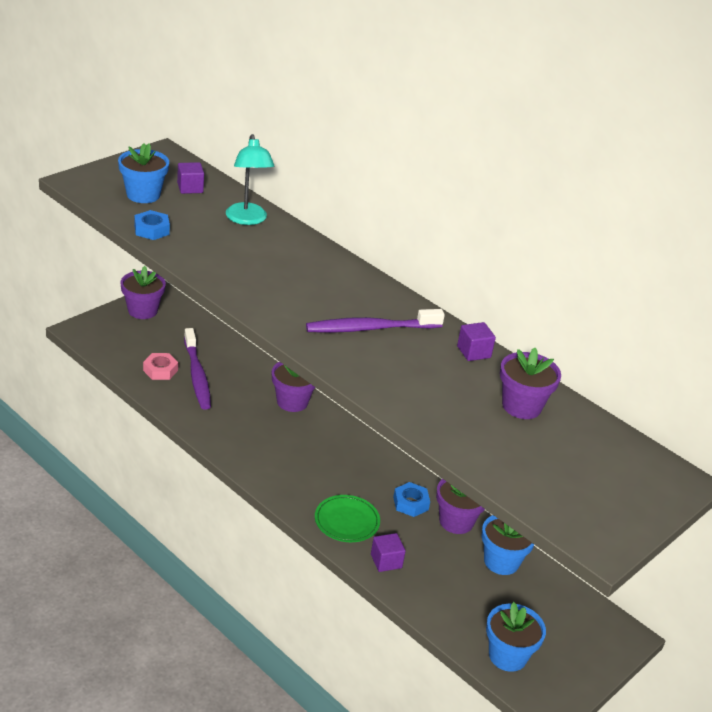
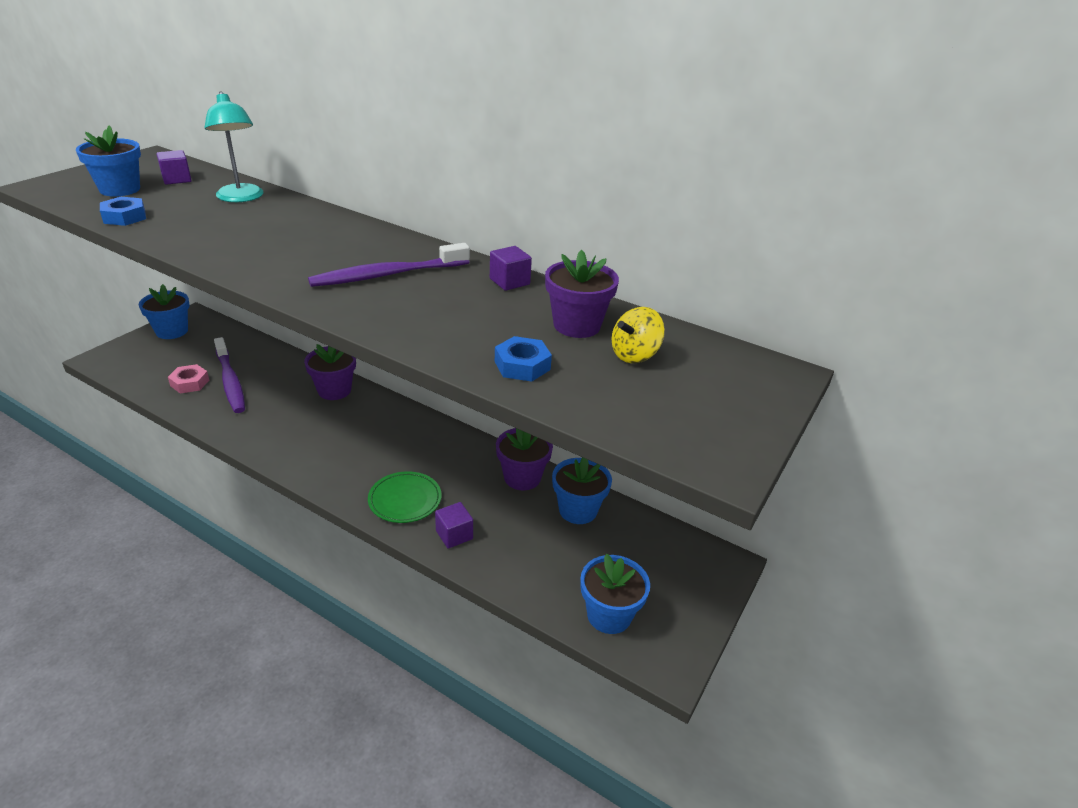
camera: 10 degrees left, 0 degrees up
purple flower pot [121,266,166,319] -> blue flower pot [139,284,189,339]
blue nut [393,482,430,517] -> blue nut moved to [495,336,552,382]
none -> yellow spinning top [612,307,665,363]

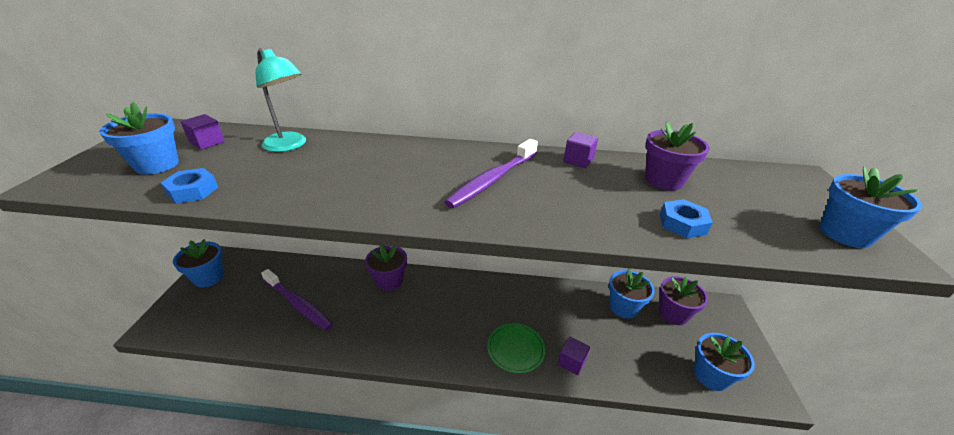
camera: 25 degrees left, 0 degrees up
pink nut [168,364,209,394] -> none
purple flower pot [496,428,553,490] -> purple flower pot moved to [659,276,708,325]
yellow spinning top [612,307,665,363] -> none
none -> blue flower pot [820,167,923,248]

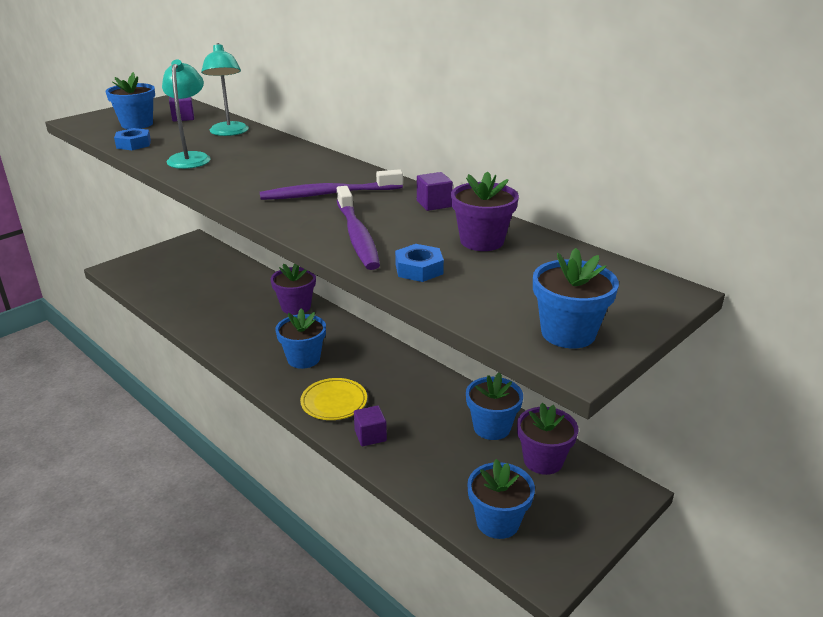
camera: 40 degrees right, 5 degrees down
blue flower pot [173,239,224,287] -> blue flower pot moved to [276,308,326,369]
purple toothbrush [261,269,333,331] -> purple toothbrush moved to [337,186,380,270]
green plate [487,323,546,374] -> yellow plate [300,378,367,420]
none -> turquoise lamp [162,60,211,169]

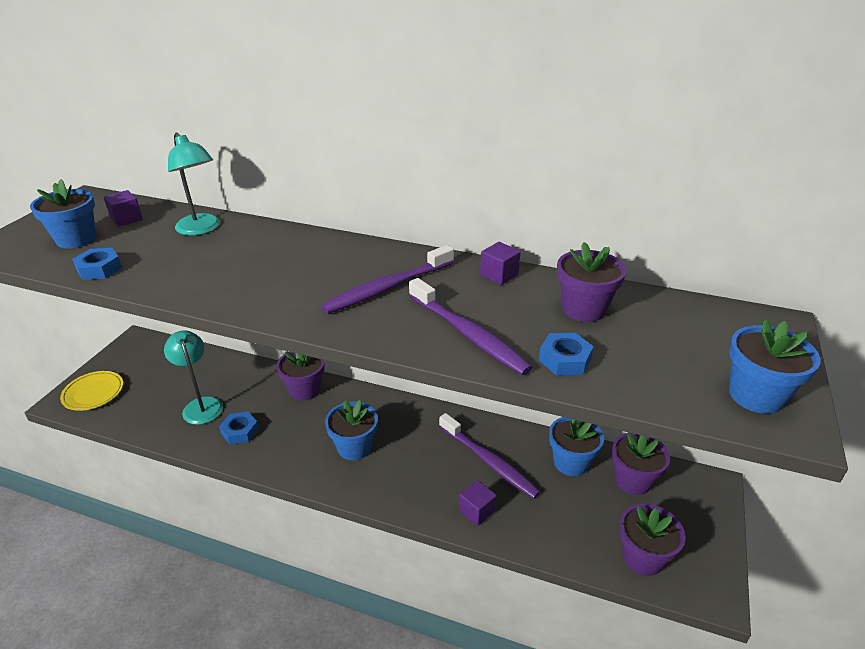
camera: 25 degrees left, 5 degrees up
turquoise lamp [162,60,211,169] -> turquoise lamp moved to [164,330,223,425]
yellow plate [300,378,367,420] -> yellow plate moved to [60,371,123,411]
blue flower pot [467,459,535,539] -> purple flower pot [619,504,686,576]
none -> blue nut [219,412,259,445]
none -> purple toothbrush [439,413,541,499]

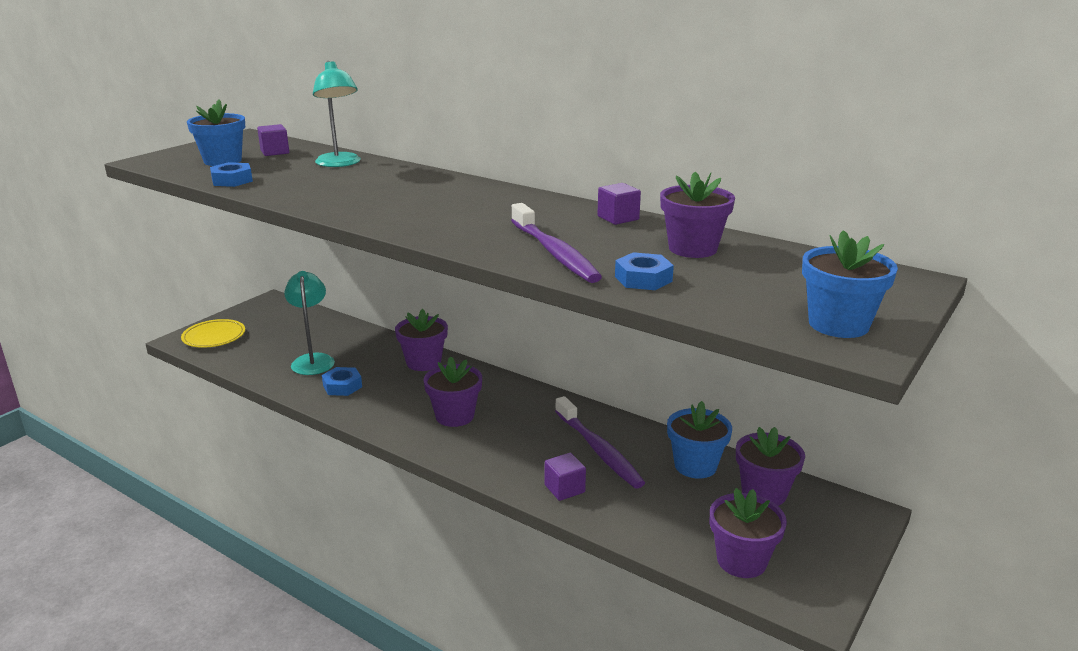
camera: 15 degrees right, 10 degrees down
purple toothbrush [321,245,454,314] -> none
blue flower pot [325,400,378,460] -> purple flower pot [424,356,482,427]

